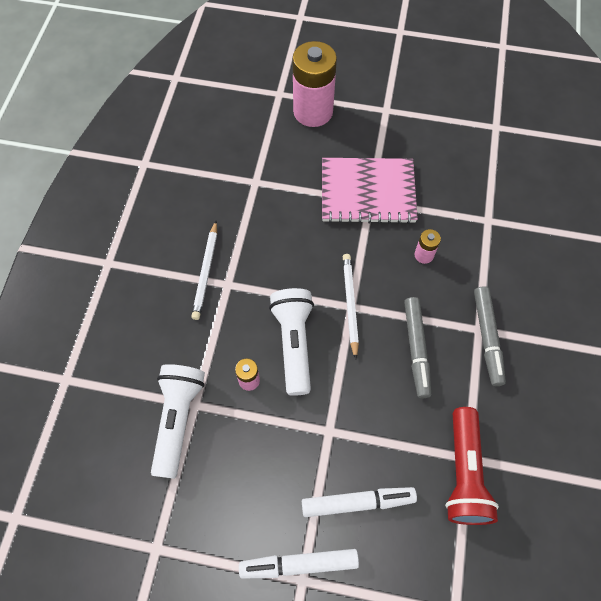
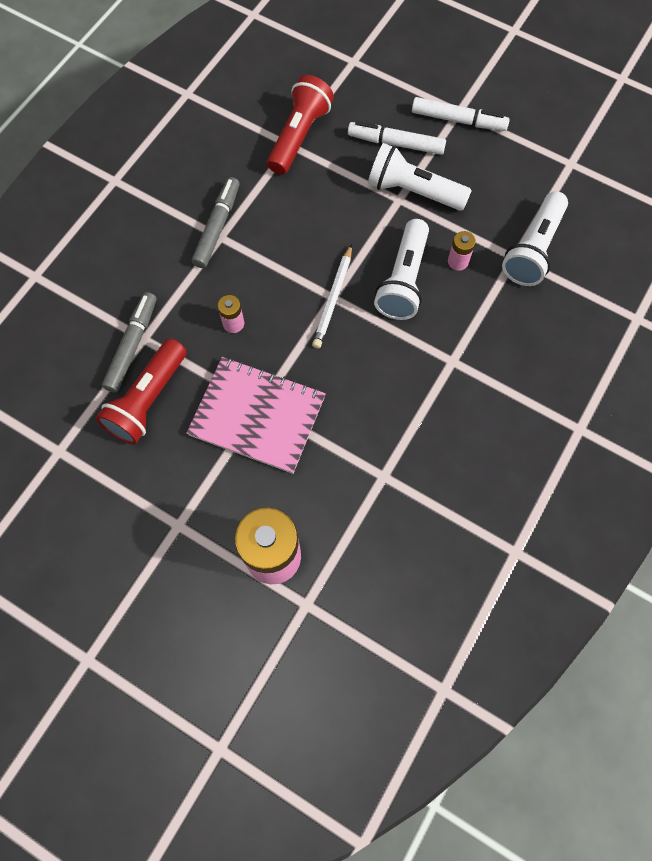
camera: 160 degrees left, 5 degrees up
white pencil [191,221,217,320] -> none
grey marker [404,297,431,398] -> grey marker moved to [102,292,157,393]
none -> red flashlight [96,339,187,445]
none -> white flashlight [368,143,472,211]

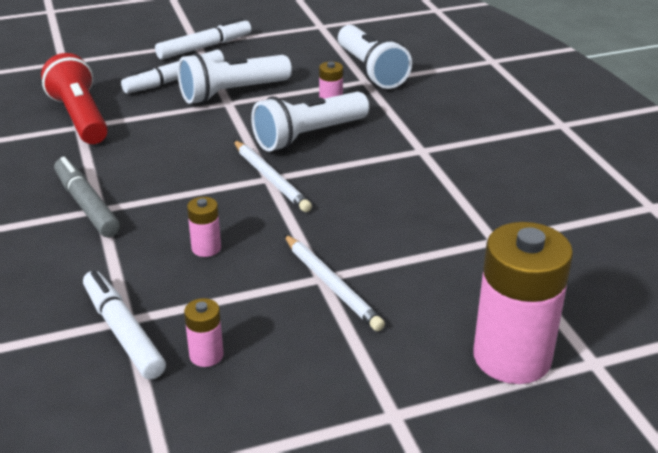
camera: 50 degrees left, 35 degrees down
red flashlight [96,339,187,445] -> pink battery [184,298,223,367]
grey marker [102,292,157,393] -> white marker [83,270,166,380]
pink notebook [186,357,326,474] -> white pencil [284,234,385,331]
white flashlight [374,219,429,320] -> white flashlight turned 90 degrees clockwise [251,92,369,151]

